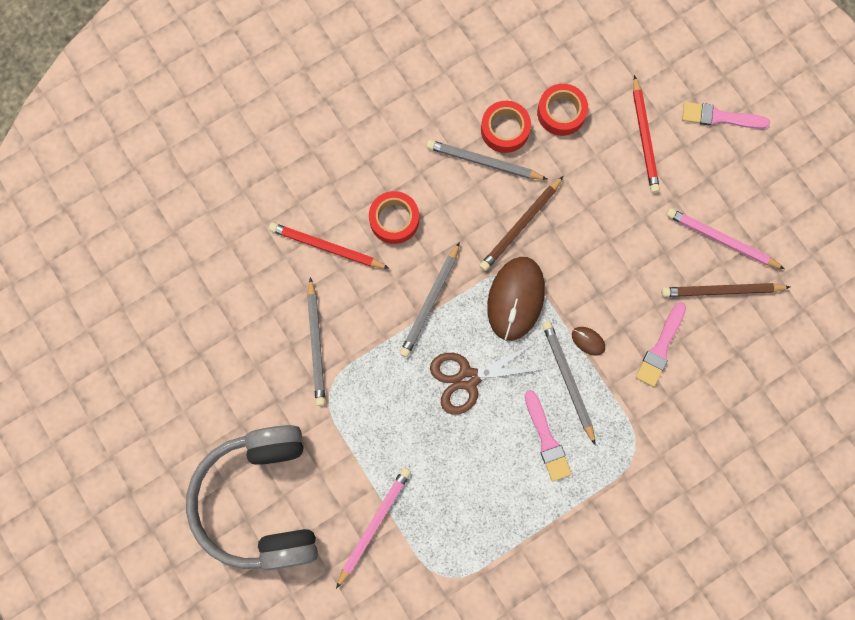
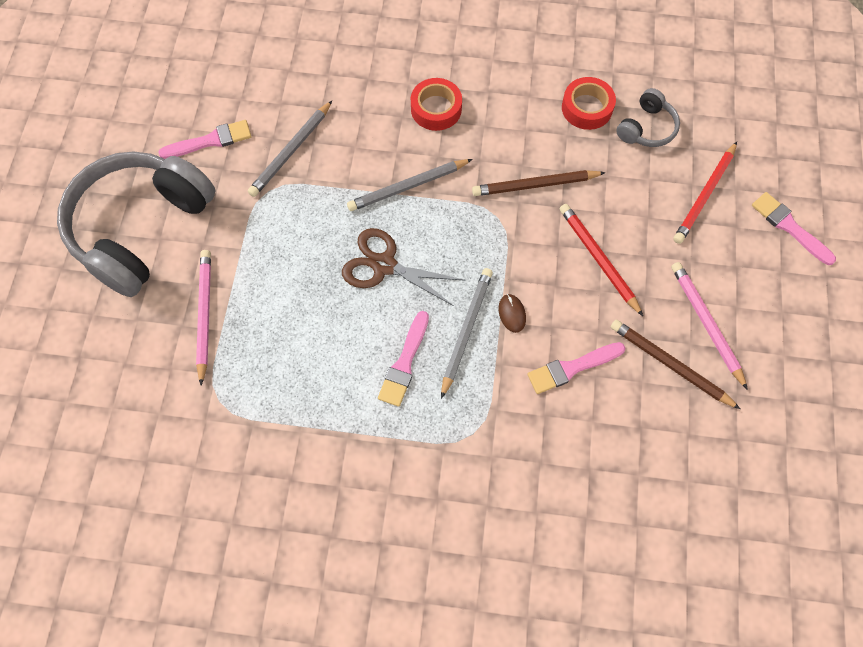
camera: 40 degrees right, 10 degrees down
red pencil [269,223,390,269] -> red pencil moved to [559,204,643,316]
pink pencil [336,467,411,589] -> pink pencil turned 75 degrees counterclockwise [196,250,211,385]
grey pencil [426,140,548,180] -> none
brown mouse [487,257,545,341] -> none
red tape [537,84,588,136] -> grey headphones [616,88,680,147]
none -> pink brush [158,120,252,159]

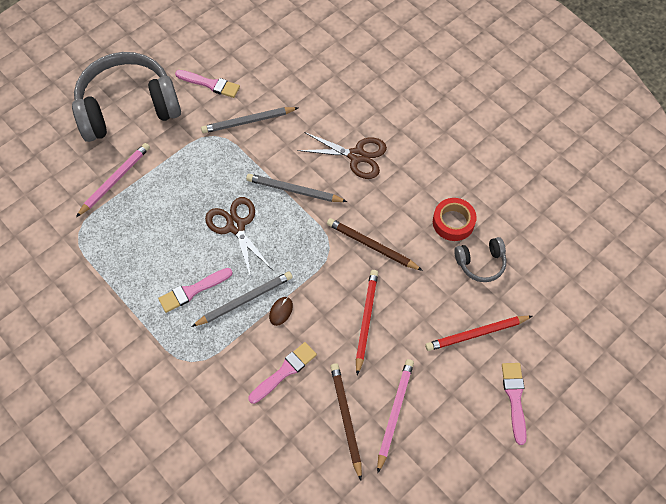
camera: 40 degrees right, 5 degrees down
red tape [411,78,462,131] -> brown scissors [297,132,387,179]
pink brush [527,342,625,394] -> pink brush turned 120 degrees clockwise [248,342,317,404]

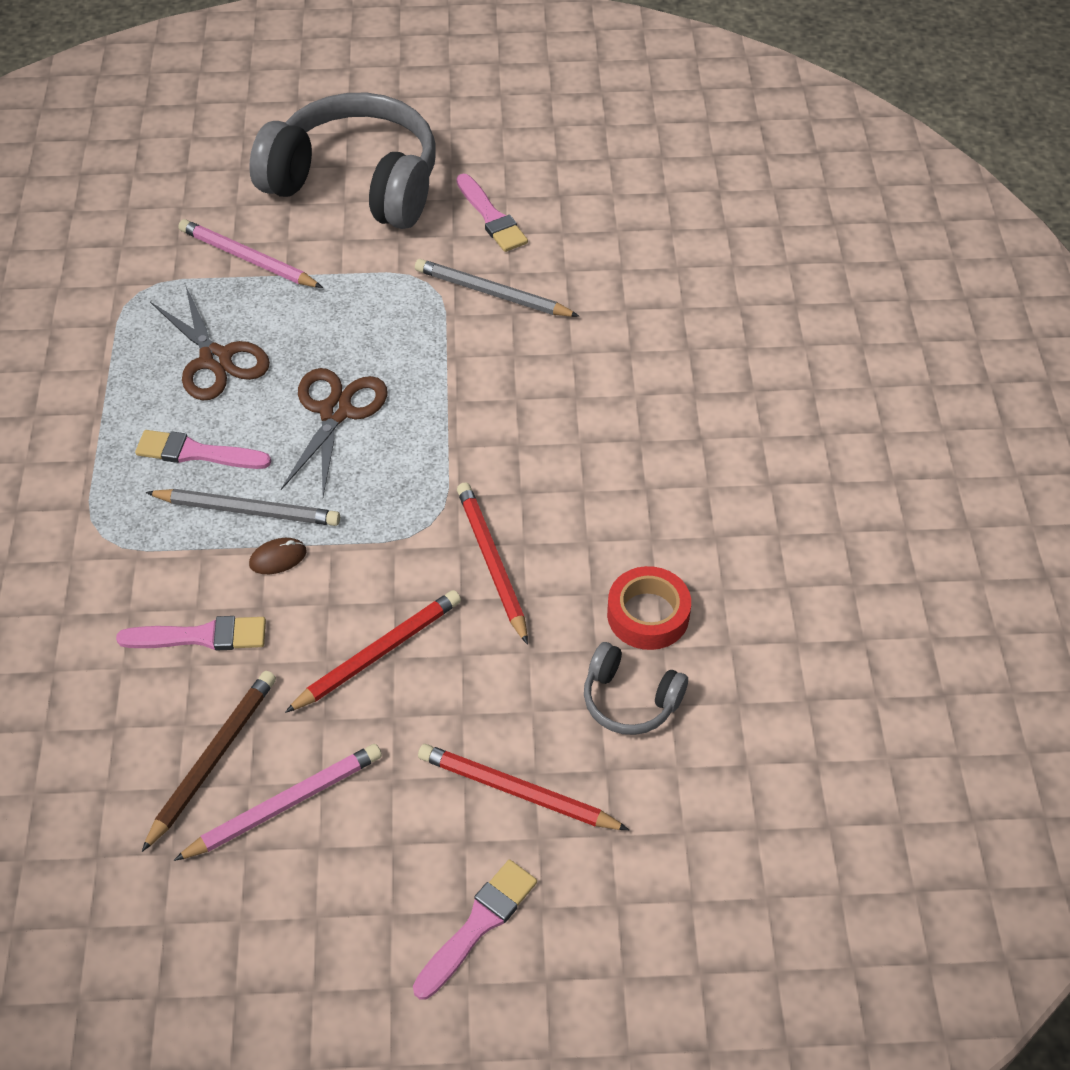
camera: 40 degrees right, 10 degrees down
pink pencil [76,143,150,217] -> pink pencil turned 135 degrees counterclockwise [179,219,323,288]
grey pencil [246,174,347,202] -> none
brown scissors [297,132,387,179] -> brown scissors moved to [150,287,270,400]
brown pencil [327,218,423,271] -> red pencil [457,483,528,645]

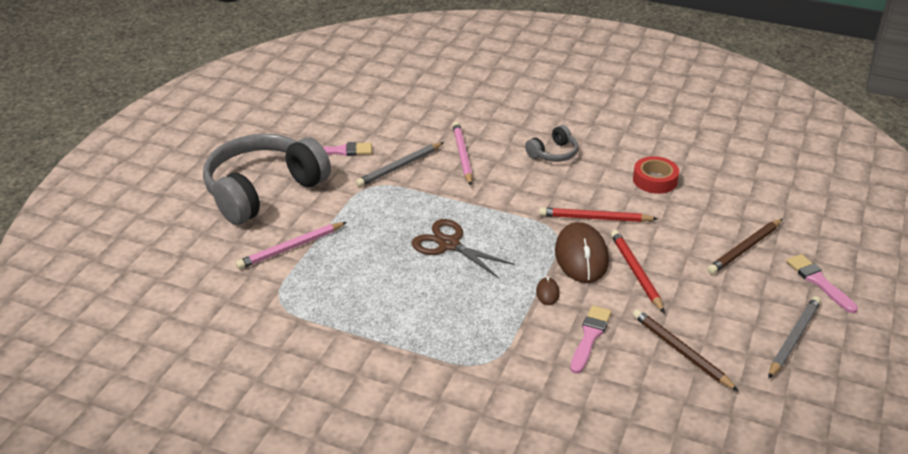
camera: 65 degrees left, 15 degrees down
pink brush [135,430,271,469] -> none
grey pencil [145,489,340,526] -> grey pencil moved to [768,296,821,379]
brown scissors [150,287,270,400] -> none
pink pencil [174,744,382,861] -> pink pencil moved to [453,122,473,186]
red pencil [418,744,629,830] -> brown pencil [707,219,782,274]
grey headphones [584,642,688,735] -> grey headphones moved to [525,125,578,162]
none -> brown mouse [555,222,609,283]

